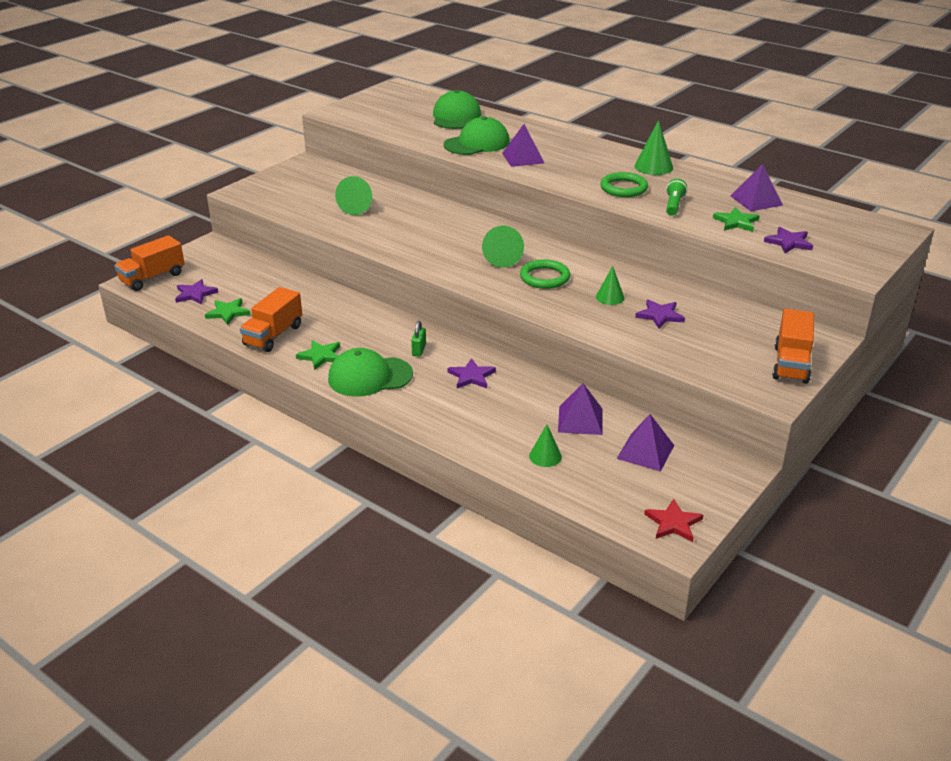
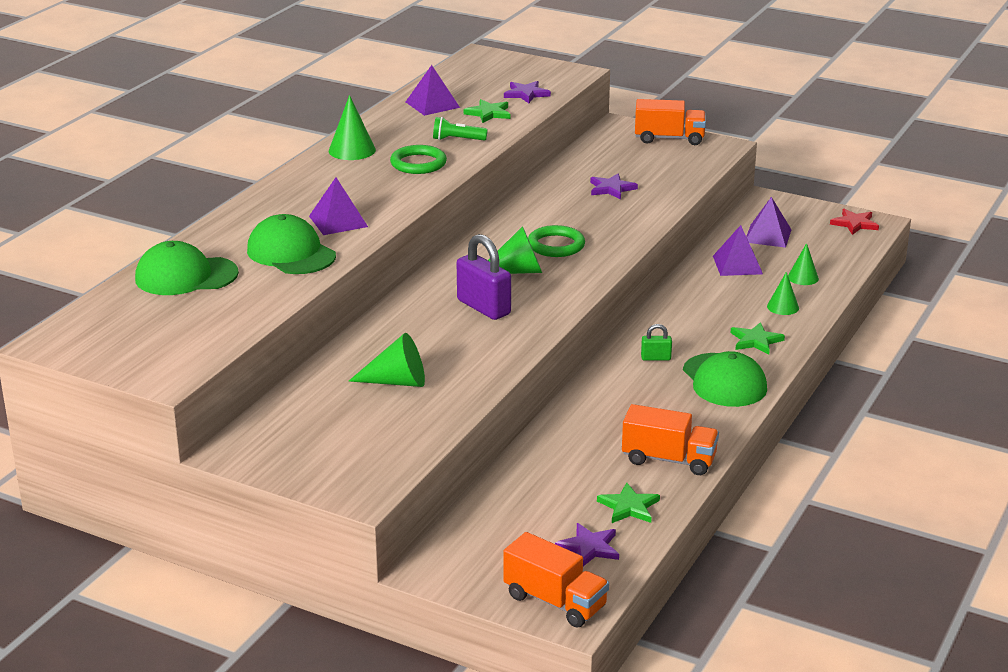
camera: 100 degrees left, 5 degrees down
green star [296,340,340,370] -> green star moved to [731,322,785,354]
purple star [448,358,496,388] -> none
green cone [596,266,625,305] -> green cone moved to [767,272,799,315]
none -> purple padlock [457,234,511,320]

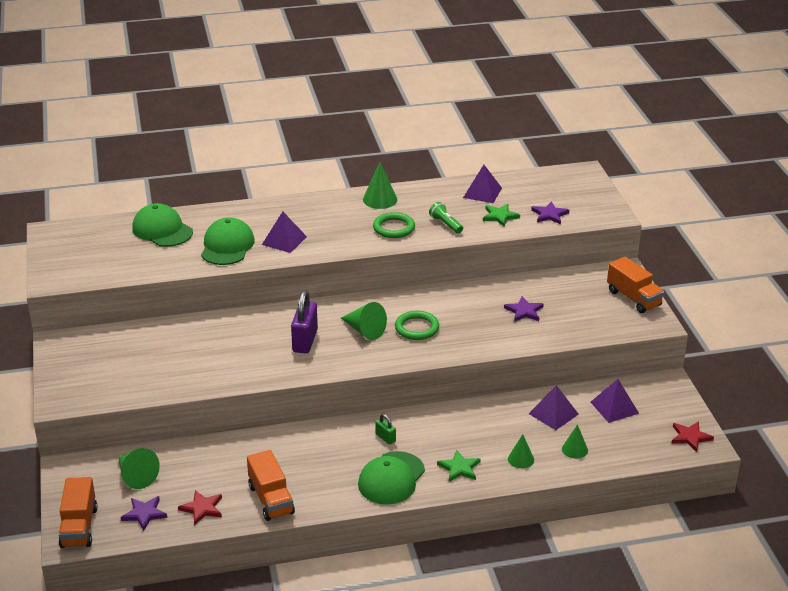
camera: 50 degrees right, 5 degrees up
green cone [349,333,425,387] -> green cone moved to [118,448,160,489]
green star [597,483,660,523] -> red star [178,490,222,525]

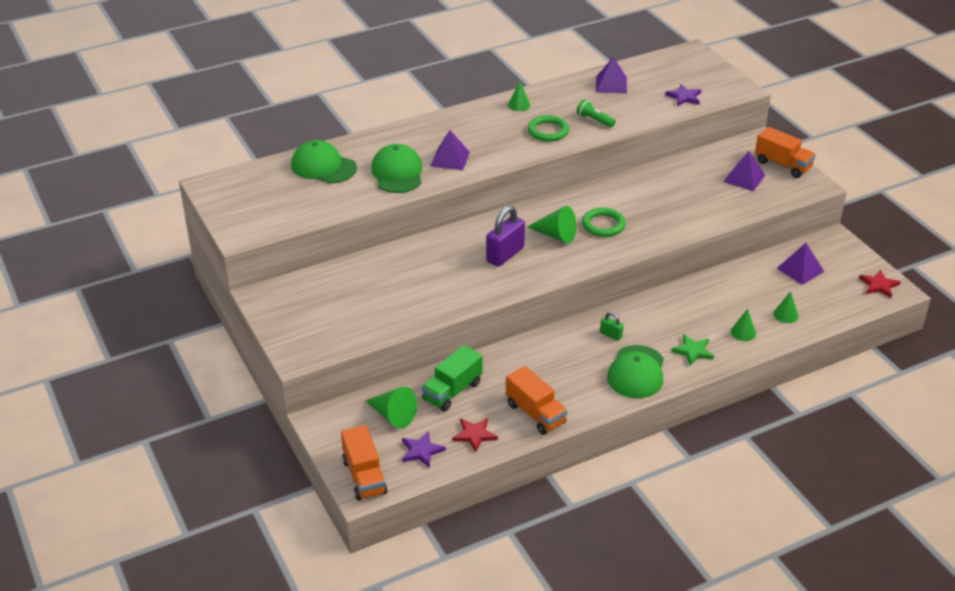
camera: 15 degrees left, 5 degrees up
purple padlock [291,290,318,353] -> purple padlock turned 45 degrees clockwise [486,206,525,267]
green cone [363,162,397,209] -> green cone [508,81,530,111], size x0.65
green star [483,204,520,227] -> none
purple star [504,296,544,322] -> none
purple pyramid [529,385,579,430] -> purple pyramid moved to [723,151,765,191]
none -> green truck [421,345,483,411]

